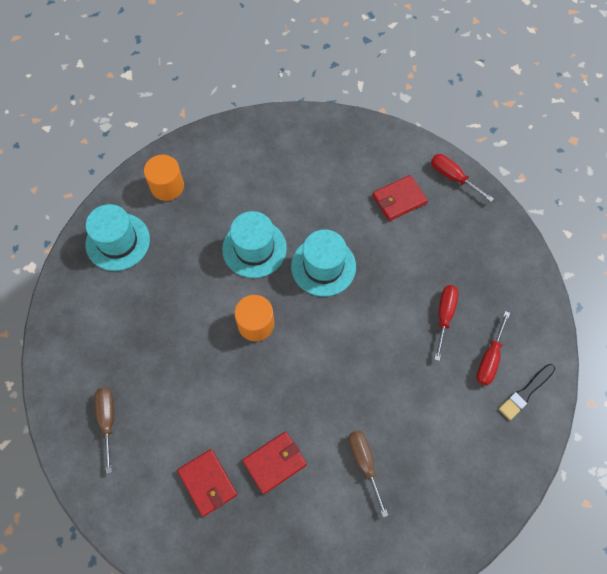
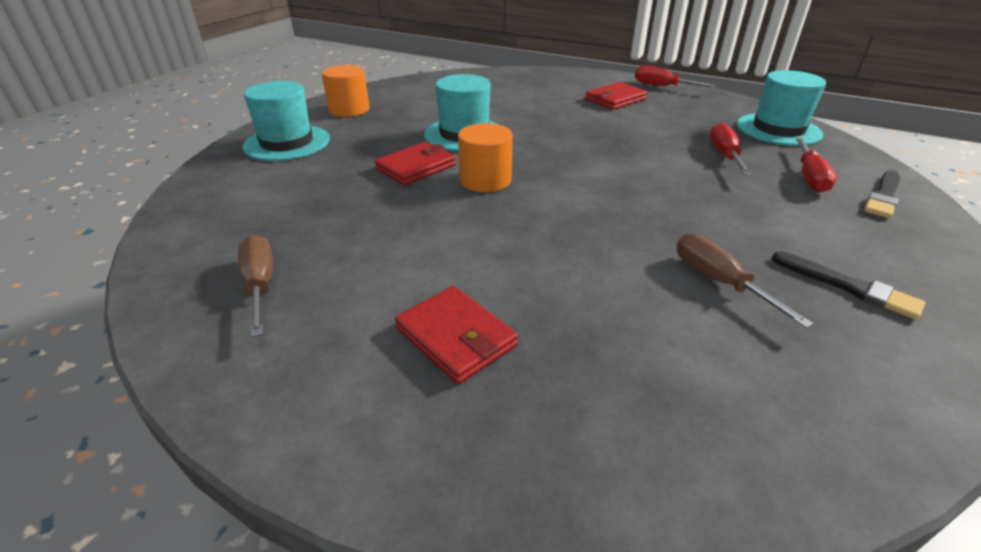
camera: 10 degrees left, 30 degrees down
red wallet [242,432,307,494] -> red wallet moved to [374,142,456,185]
turquoise hat [291,230,356,296] -> turquoise hat moved to [737,70,826,146]
none -> black brush [772,251,925,320]

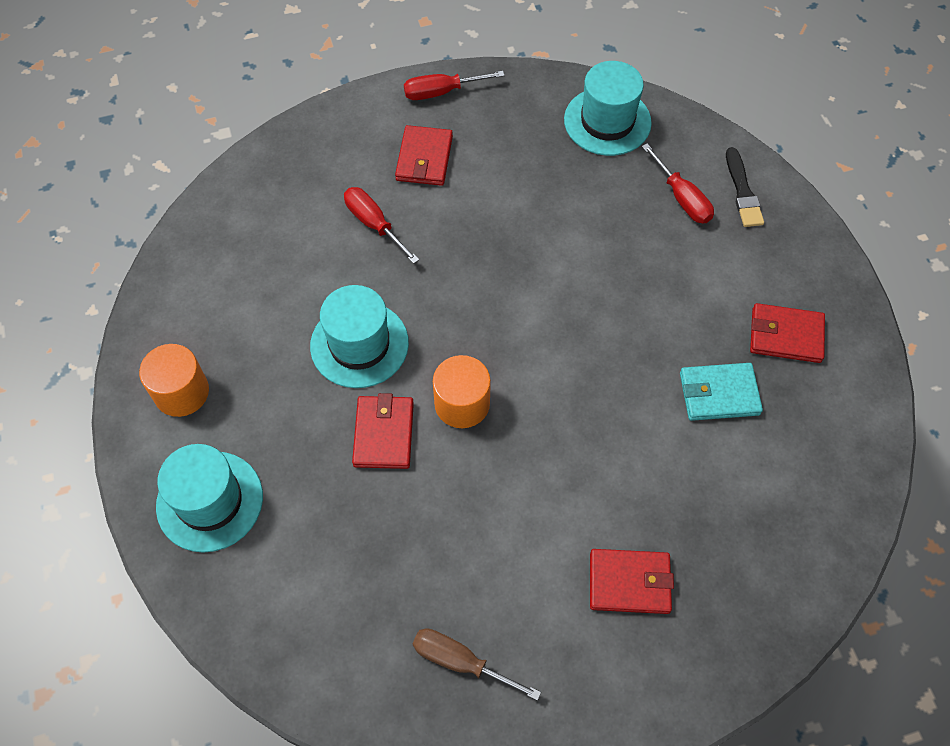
camera: 45 degrees left, 25 degrees up
brown screwdriver [676,233,813,328] -> turquoise wallet [680,363,763,421]
red screwdriver [709,122,752,175] -> red screwdriver moved to [344,187,419,264]
black brush [772,251,925,320] -> red wallet [750,303,825,363]

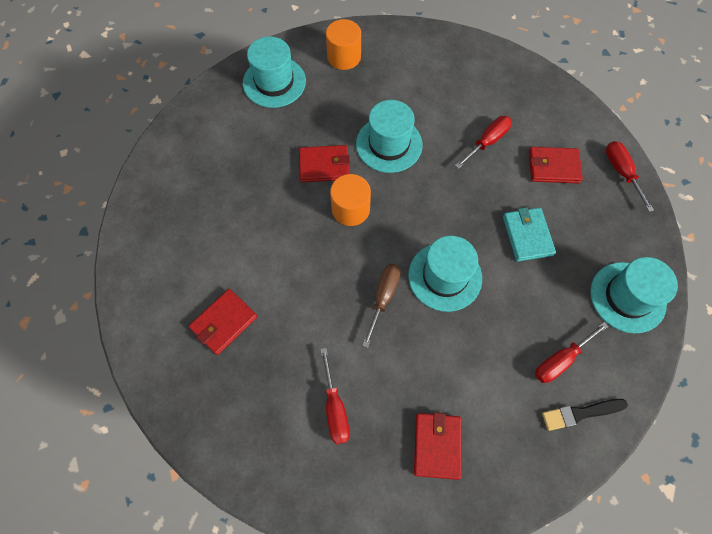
camera: 85 degrees right, 5 degrees up
brown screwdriver [413,628,541,701] -> brown screwdriver moved to [362,264,401,348]
red wallet [590,549,674,614] -> red wallet turned 45 degrees clockwise [189,289,257,355]
turquoise wallet [680,363,763,421] -> turquoise wallet moved to [503,207,556,262]
none -> red screwdriver [320,348,350,444]
none -> turquoise hat [408,236,482,312]

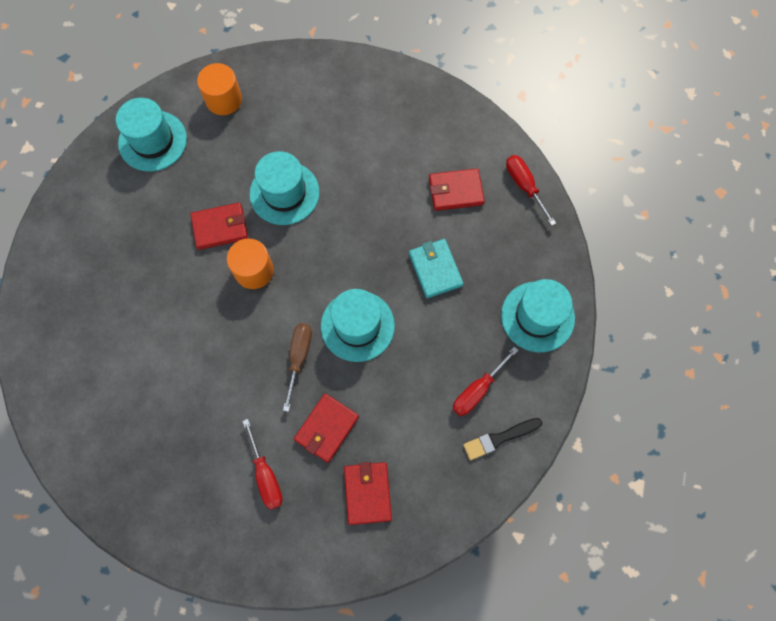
camera: 10 degrees left, 5 degrees up
red wallet [189,289,257,355] -> red wallet moved to [294,394,359,463]
red screwdriver [455,116,512,169] -> none

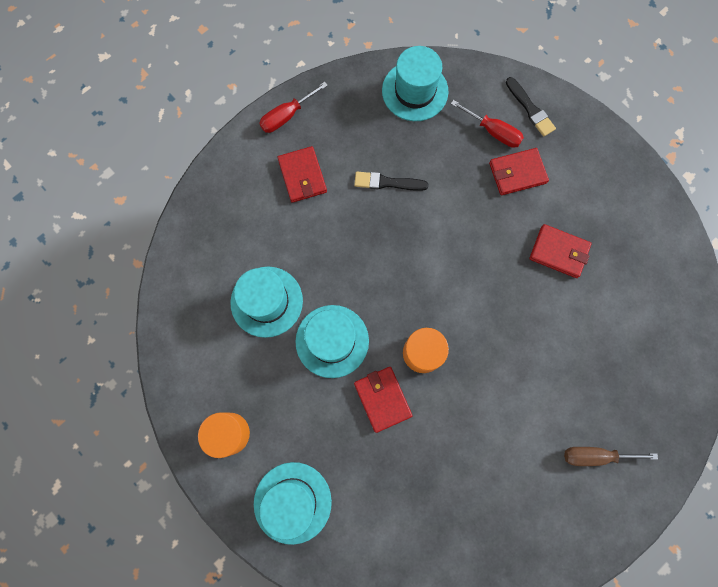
camera: 100 degrees left, 5 degrees up
red screwdriver [242,419,283,510] -> none
brown screwdriver [283,323,312,412] -> brown screwdriver moved to [564,447,658,466]
turquoise hat [321,289,395,362] -> turquoise hat moved to [230,267,303,338]
red wallet [344,462,392,525] -> red wallet moved to [489,148,549,195]
turquoise wallet [409,239,463,298] -> black brush [354,172,429,191]

